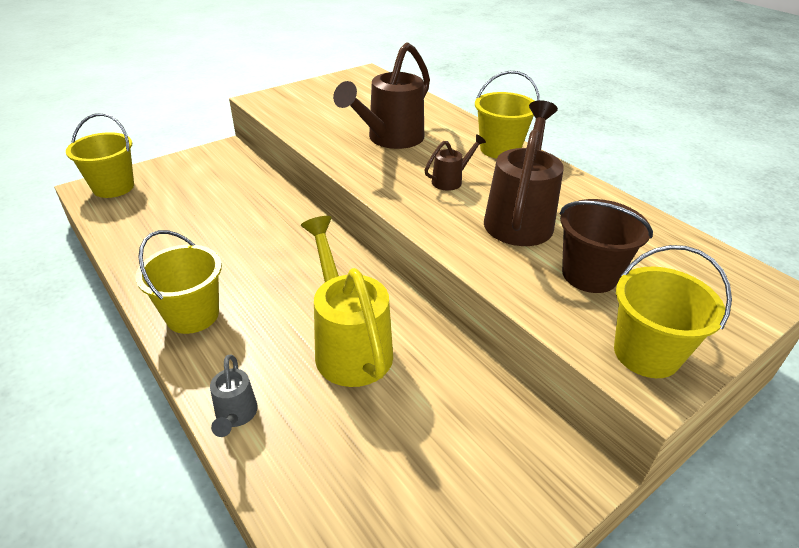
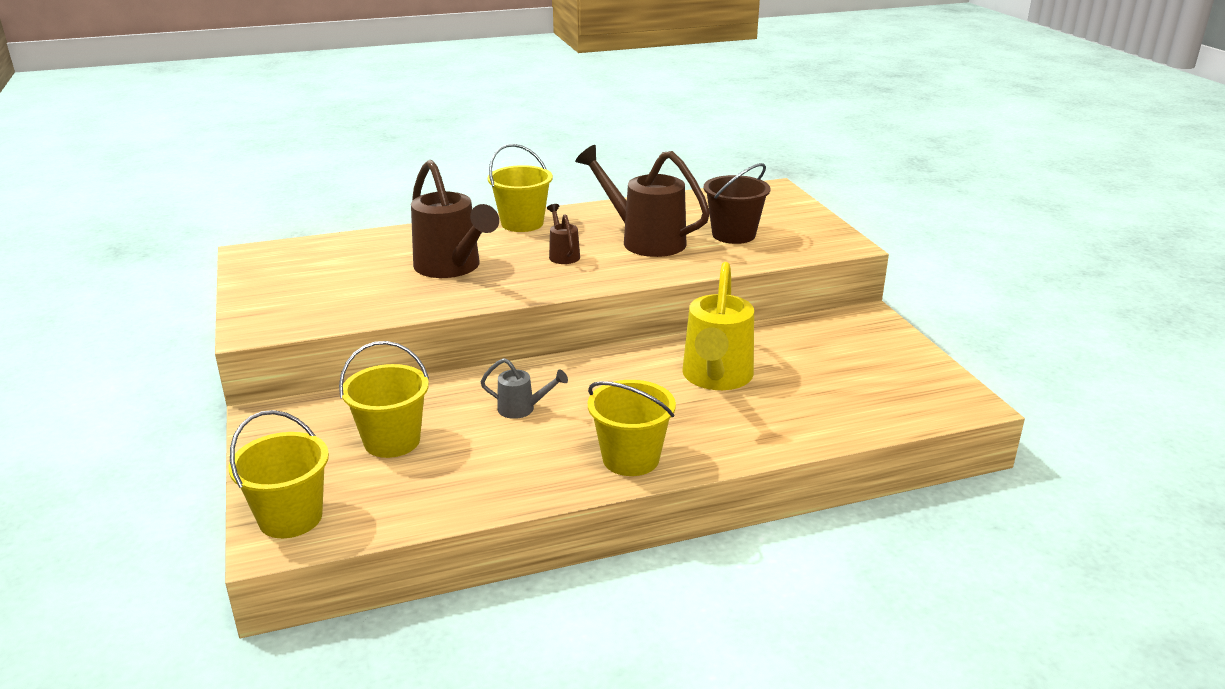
camera: 70 degrees left, 10 degrees down
grey watering can [210,355,258,437] -> grey watering can moved to [480,358,568,419]
yellow watering can [301,216,393,387] -> yellow watering can turned 75 degrees counterclockwise [682,262,754,390]
yellow bucket [614,245,732,378] -> yellow bucket moved to [339,341,429,458]

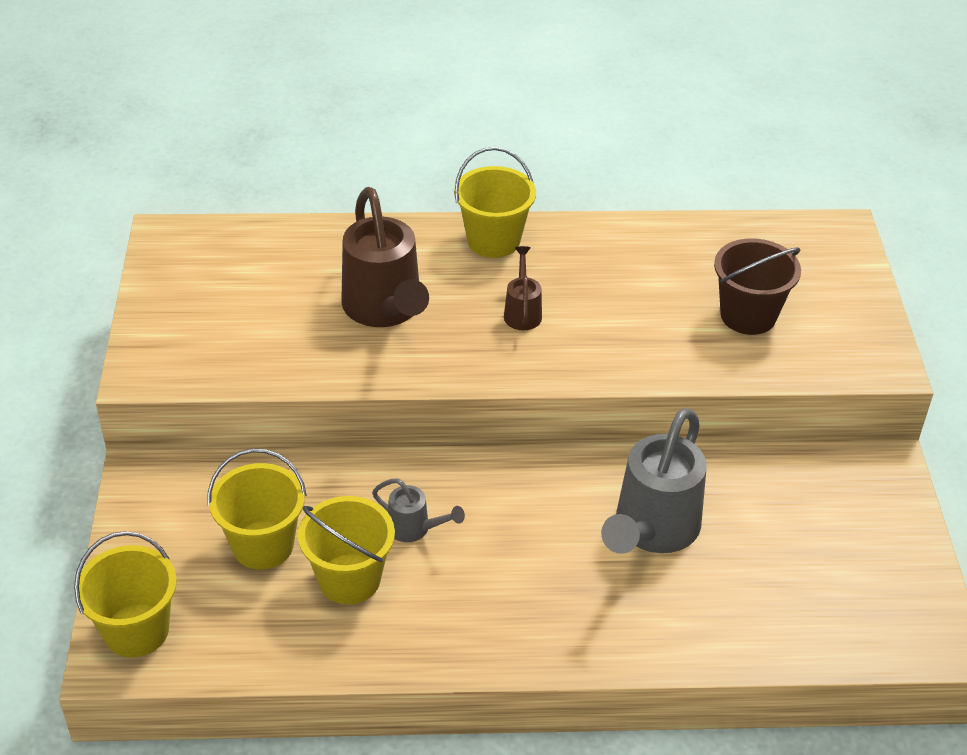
camera: 15 degrees right, 15 degrees up
brown watering can [575,145,710,257] -> none
yellow bucket [588,380,676,476] -> yellow bucket moved to [298,496,395,604]
yellow watering can [682,262,754,390] -> grey watering can [601,408,707,554]

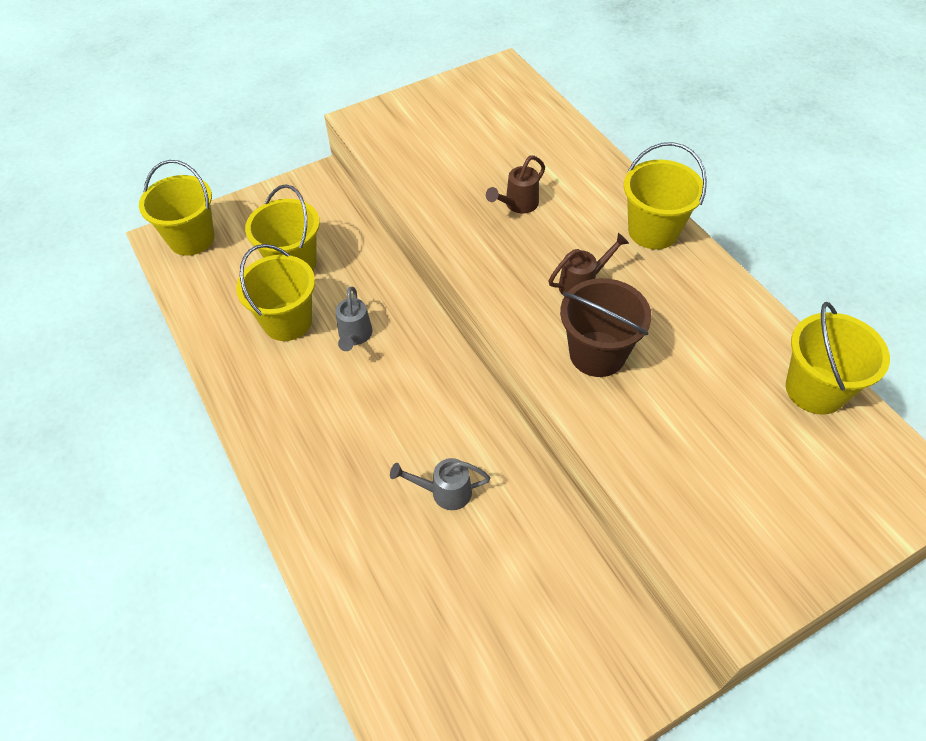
camera: 65 degrees right, 10 degrees up
brown watering can [341,187,429,327] -> brown watering can [486,156,545,213], size x0.48
grey watering can [601,408,707,554] -> grey watering can [390,458,490,510], size x0.48
brown bucket [714,238,801,335] -> brown bucket moved to [560,278,652,377]
none -> yellow bucket [786,302,890,415]

